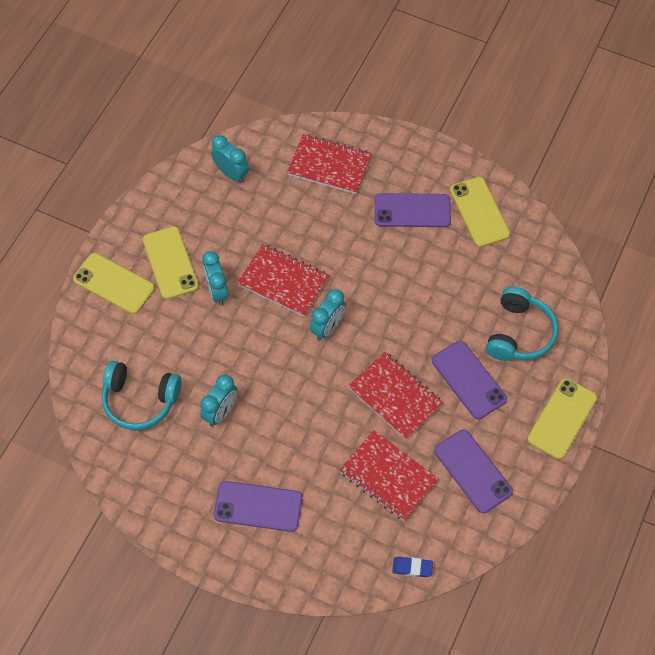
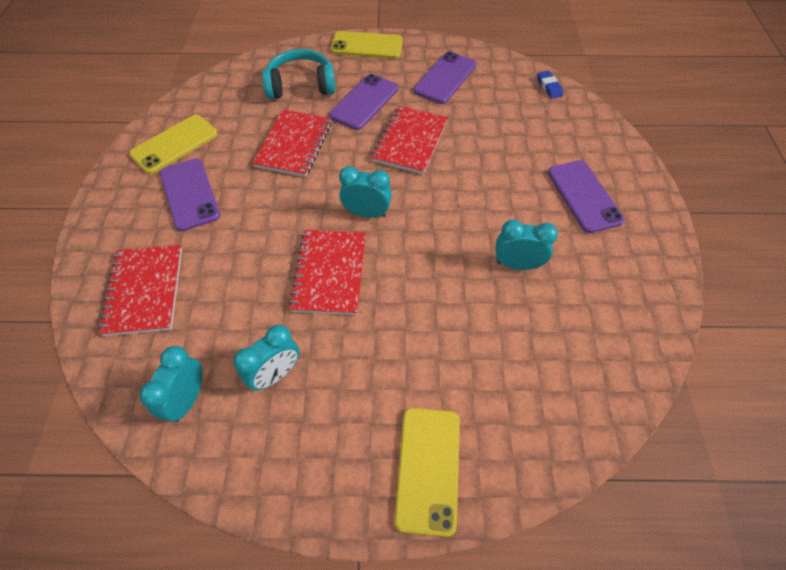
camera: 115 degrees left, 5 degrees down
turquoise headphones [102,361,181,430] -> none
yellow phone [143,226,199,299] -> none
turquoise clock [202,251,228,306] -> turquoise clock moved to [233,324,300,390]
red notebook [339,430,439,521] -> red notebook moved to [253,109,332,177]

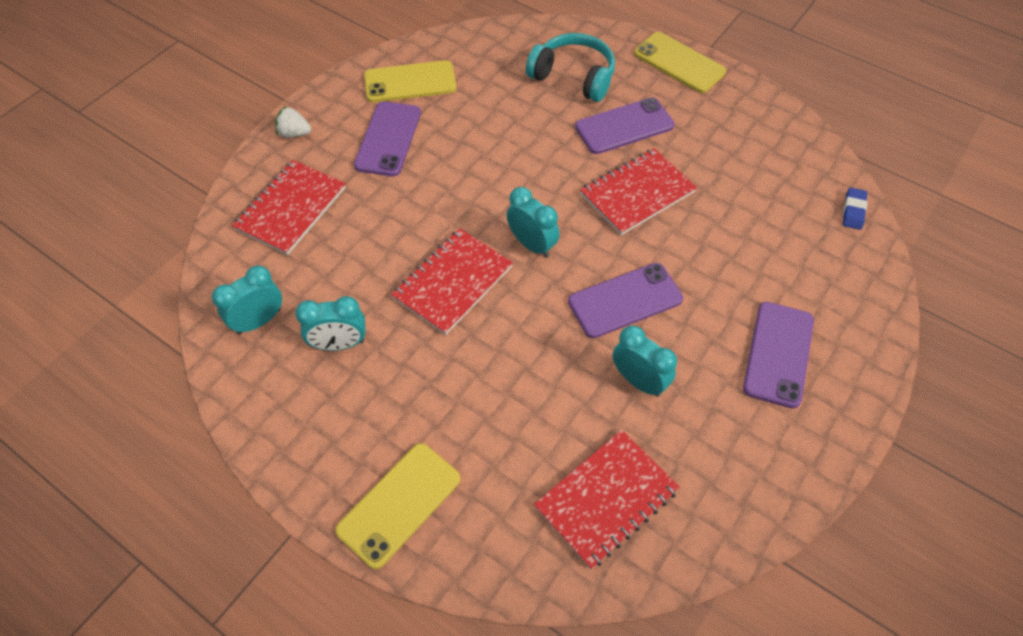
camera: 35 degrees right, 0 degrees up
red notebook [253,109,332,177] -> red notebook moved to [534,430,680,569]
purple phone [414,51,476,104] -> purple phone moved to [568,263,683,338]
none -> white strawberry [275,106,311,138]

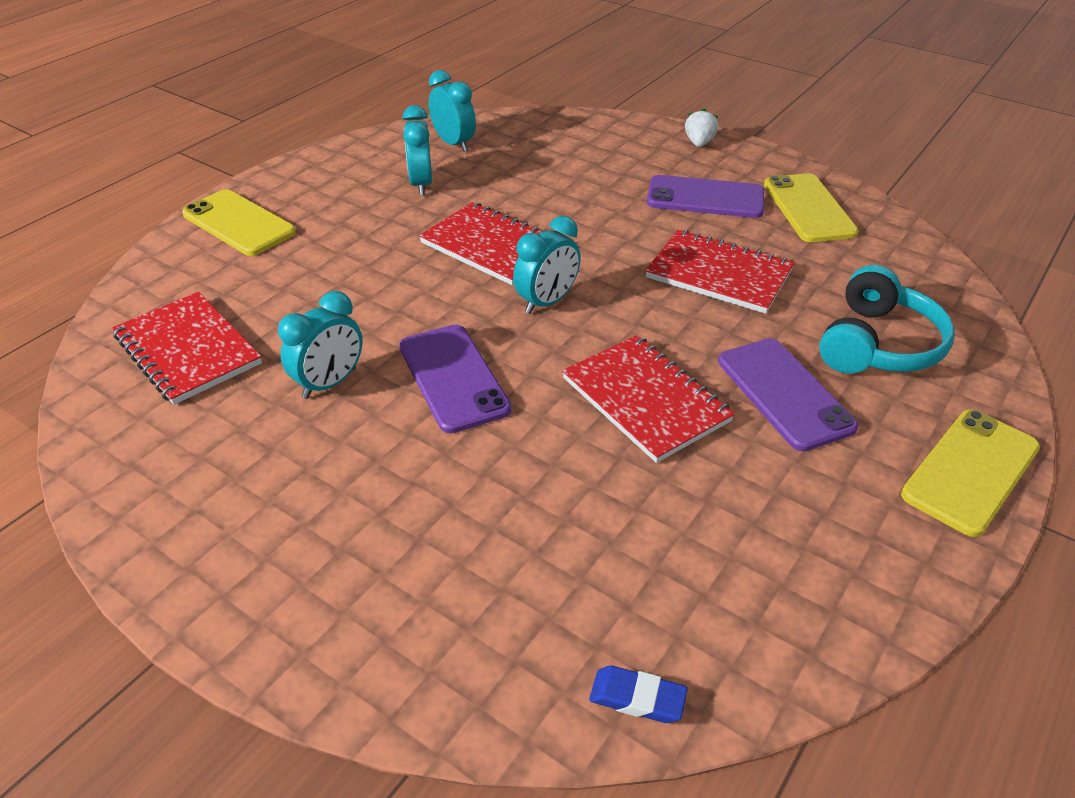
camera: 90 degrees right, 15 degrees down
red notebook [232,160,346,255] -> red notebook moved to [645,230,795,314]
purple phone [743,302,814,409] -> none

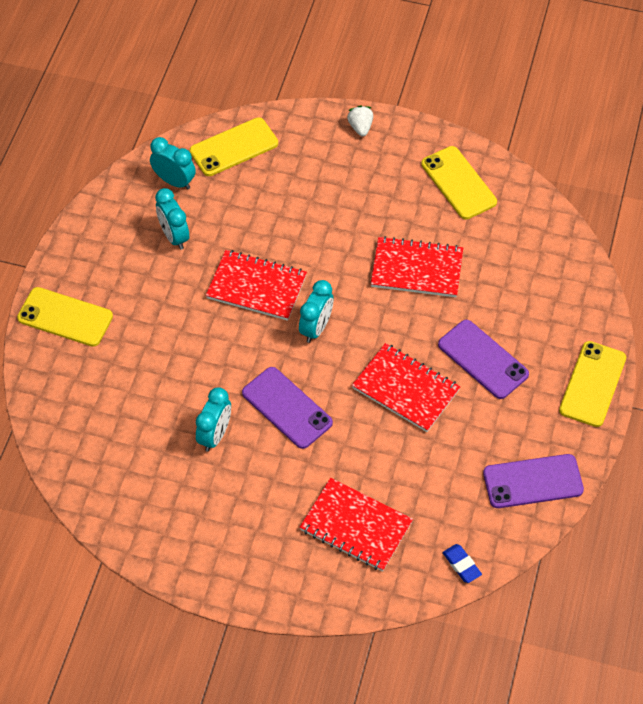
camera: 20 degrees left, 15 degrees up
red notebook [112,292,262,405] -> red notebook moved to [300,478,413,572]
blue eraser [589,666,688,723] -> blue eraser turned 60 degrees clockwise [443,544,482,583]
purple phone [647,175,764,218] -> purple phone moved to [483,454,584,508]
turquoise headphones [819,265,955,374] -> none
none -> yellow phone [190,117,278,176]

